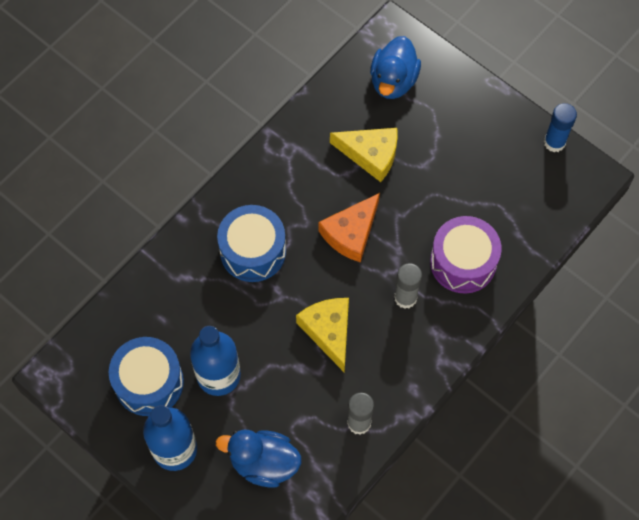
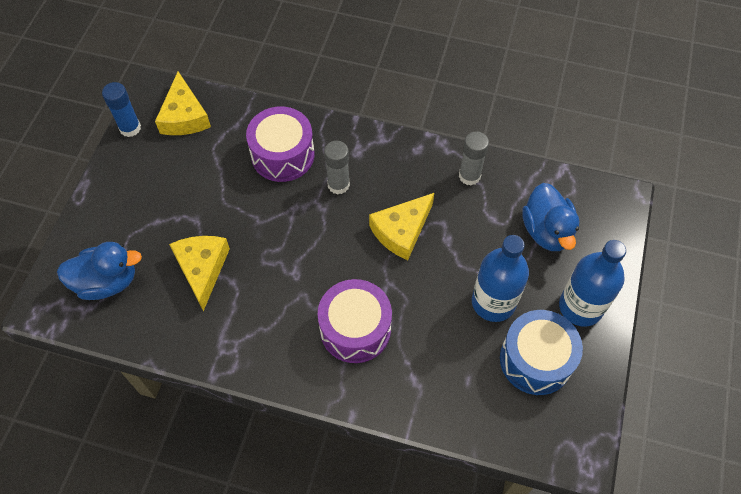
camera: 115 degrees left, 5 degrees down
blue drum [217,205,286,282] -> purple drum [318,279,392,363]
orange cheese [319,193,380,263] -> none
none -> yellow cheese [155,71,211,135]

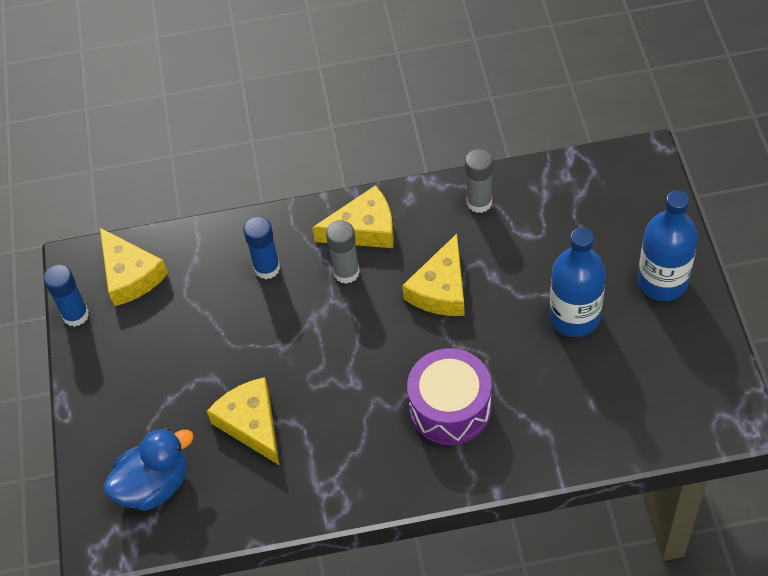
camera: 20 degrees left, 5 degrees down
purple drum [246,107,315,182] -> blue glue stick [243,216,280,279]
blue drum [500,310,583,395] -> none
blue duck [522,183,580,251] -> none
none -> yellow cheese [312,185,394,248]

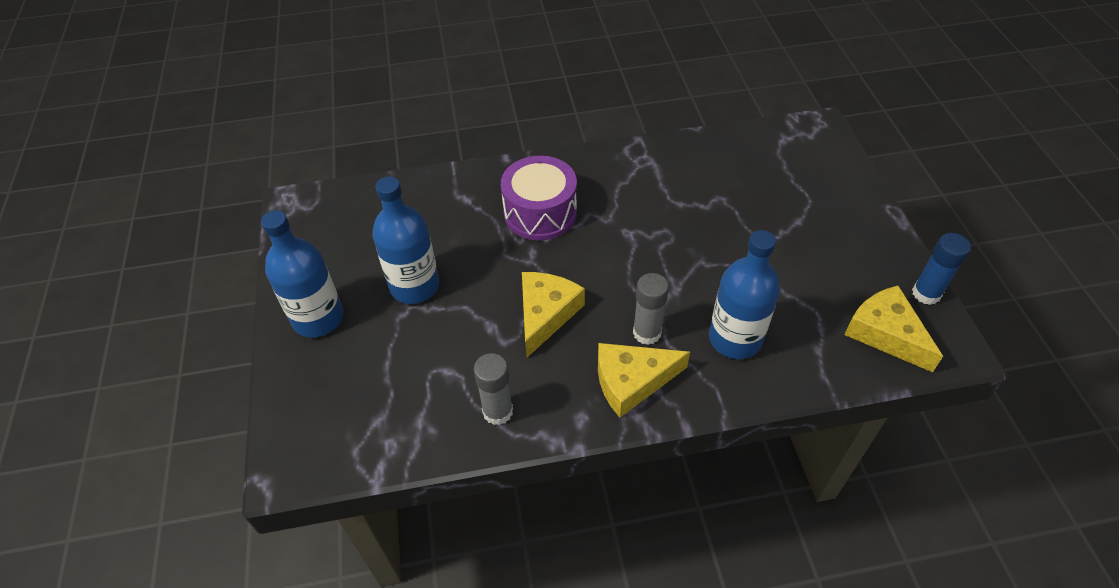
camera: 175 degrees right, 5 degrees down
blue duck [103,428,194,511] -> none
yellow cheese [207,377,279,465] -> none
blue glue stick [243,216,280,279] -> blue bottle [709,230,780,359]

